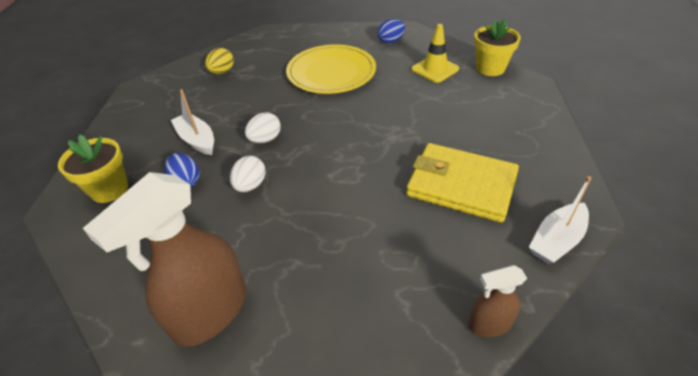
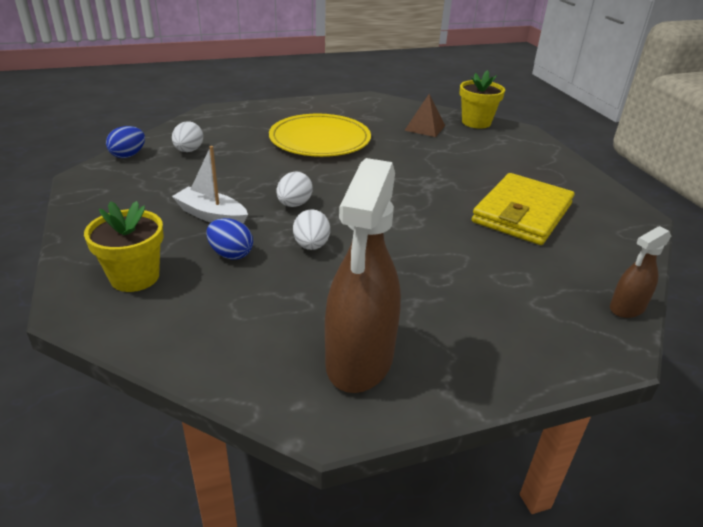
camera: 25 degrees left, 10 degrees down
yellow egg [205,48,234,74] -> white egg [172,121,203,152]
blue egg [377,19,405,44] -> blue egg moved to [106,126,145,158]
yellow wallet [406,143,519,223] -> yellow wallet turned 60 degrees counterclockwise [472,173,574,245]
yellow traffic cone [411,24,459,83] -> brown pyramid [404,94,445,137]
white boat [529,176,592,264] -> none

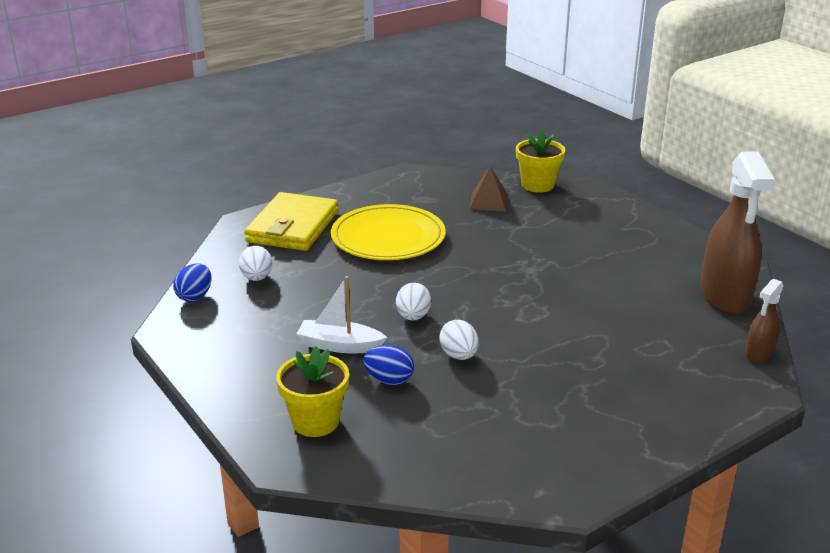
camera: 15 degrees left, 5 degrees down
brown spray bottle [325,158,401,393] -> brown spray bottle moved to [700,151,775,315]
yellow wallet [472,173,574,245] -> yellow wallet moved to [244,192,338,251]

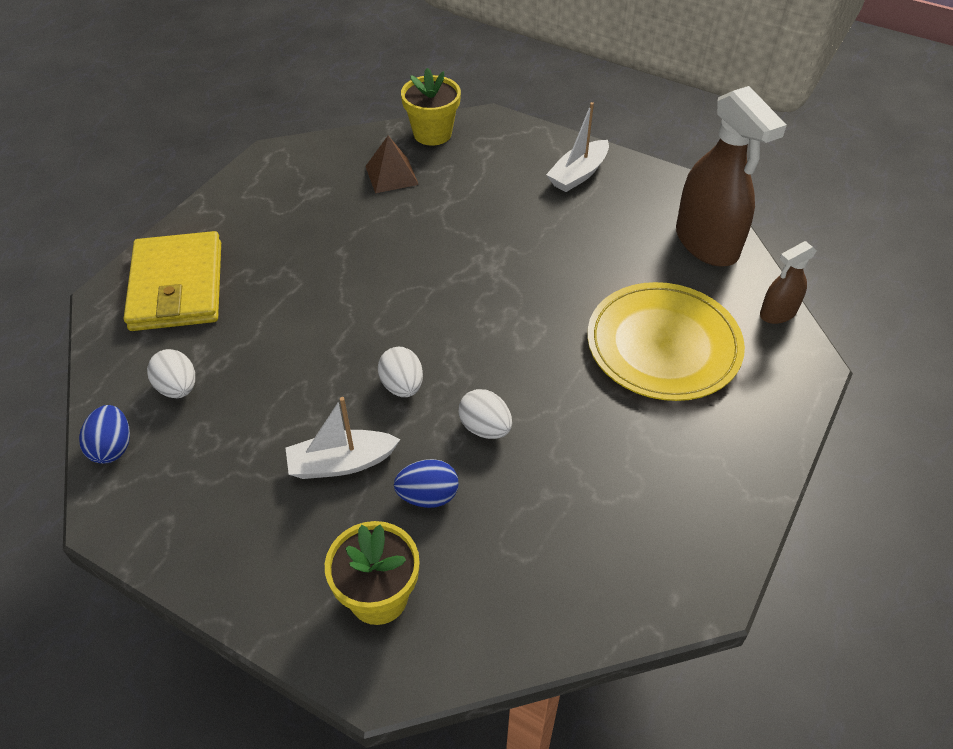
camera: 25 degrees left, 20 degrees up
yellow plate [331,204,446,260] -> yellow plate moved to [587,282,745,401]
brown spray bottle [745,279,784,363] -> brown spray bottle turned 45 degrees clockwise [760,241,817,324]
none -> white boat [546,102,609,192]

